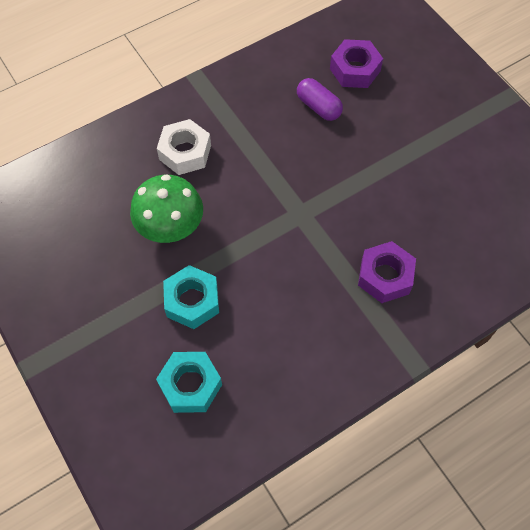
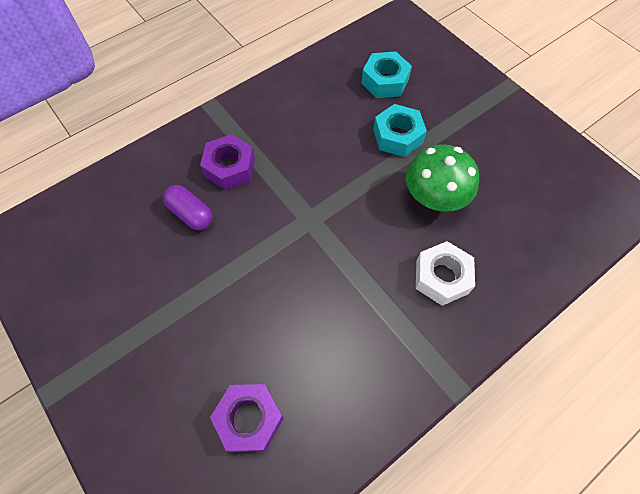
camera: 175 degrees right, 0 degrees up
purple capsule [297,78,343,121] -> purple capsule moved to [163,185,213,230]

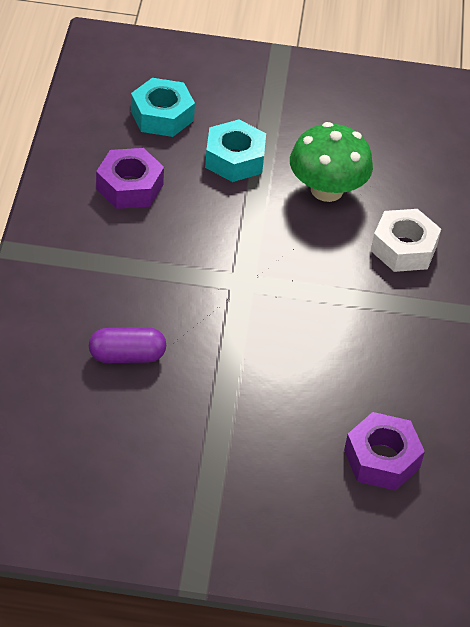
camera: 50 degrees left, 15 degrees down
purple nut [200,134,255,190] -> purple nut moved to [96,148,164,209]

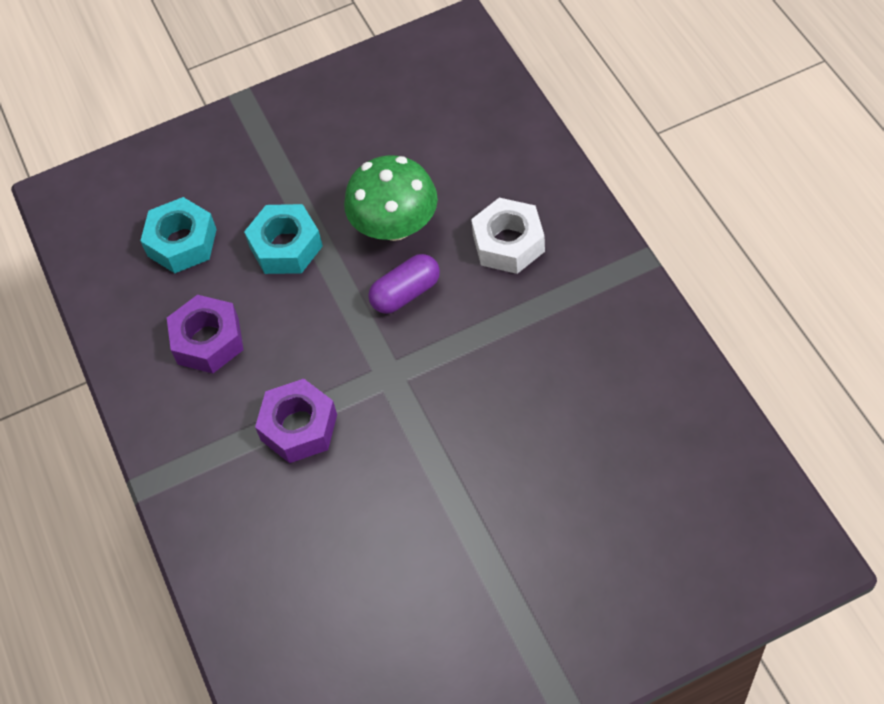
camera: 20 degrees left, 10 degrees up
purple capsule [89,327,166,363] -> purple capsule moved to [368,254,440,314]
purple nut [344,412,425,491] -> purple nut moved to [255,379,337,463]

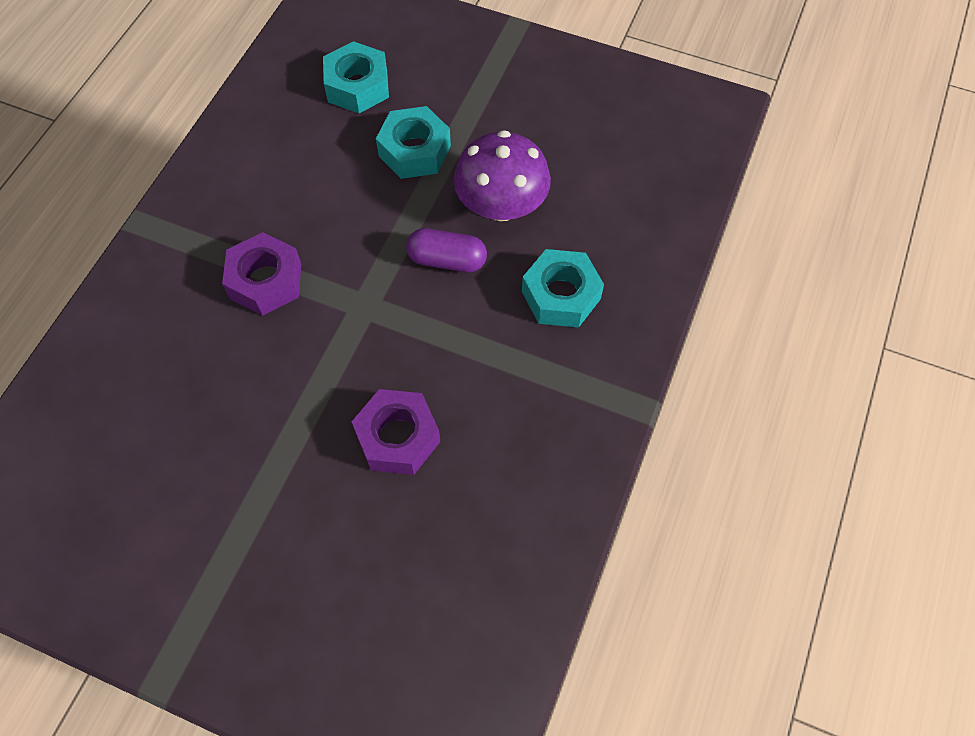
camera: 40 degrees right, 5 degrees up
purple nut [167,295,244,373] -> purple nut moved to [352,389,440,475]
green mushroom [344,155,438,241] -> purple mushroom [454,130,551,221]
white nut [471,198,545,274] -> turquoise nut [522,249,604,328]

